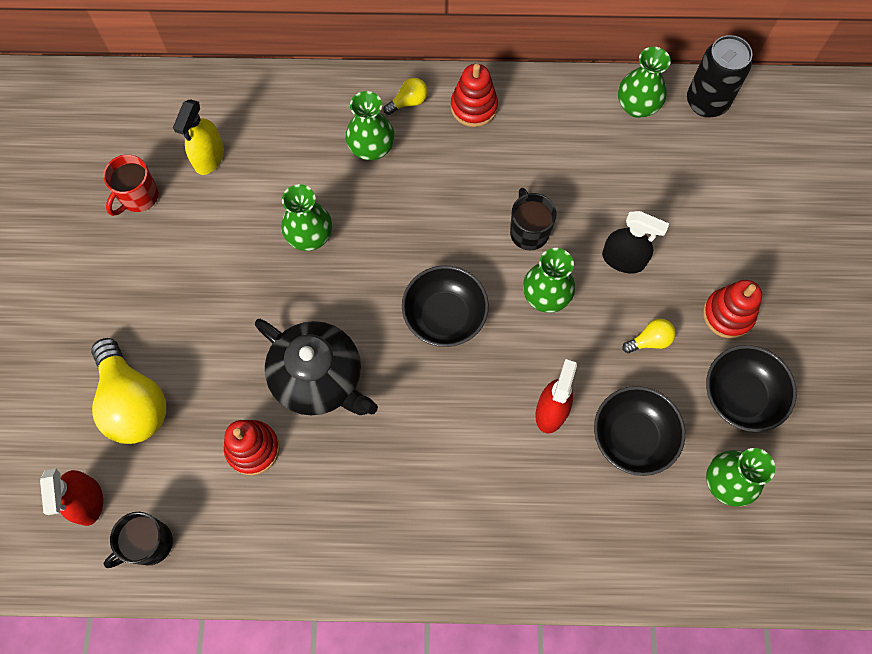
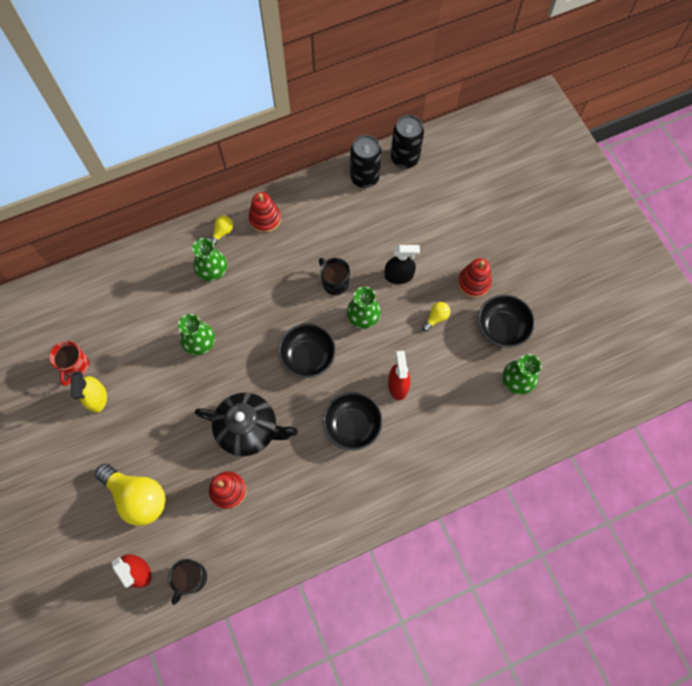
camera: 25 degrees left, 0 degrees up
yellow spray bottle [173,99,224,175] -> yellow spray bottle moved to [71,371,107,413]
black bowl [594,386,685,476] -> black bowl moved to [323,392,383,451]
green vase [618,47,671,118] -> black can [350,135,382,188]

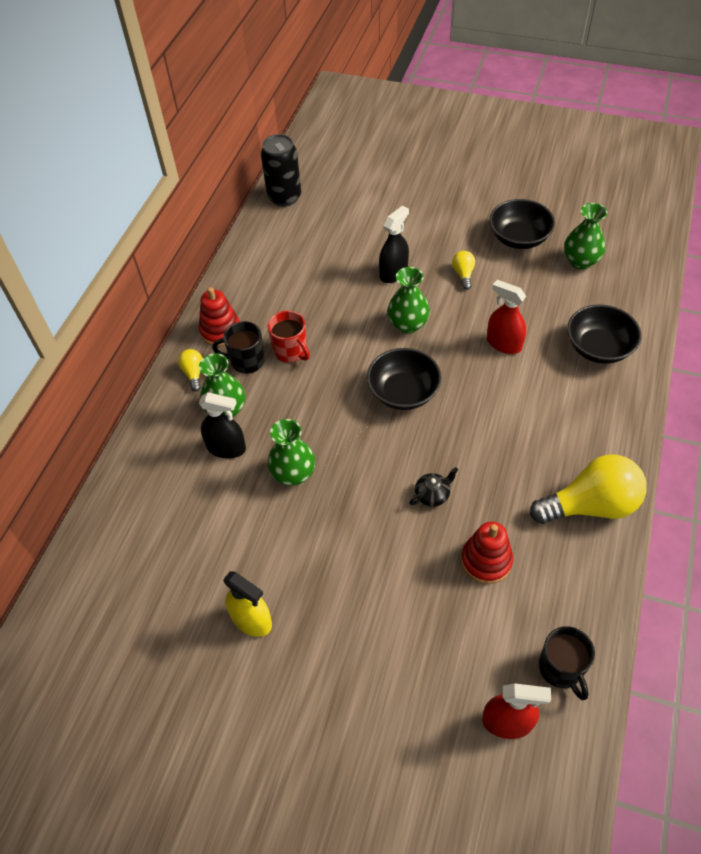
camera: 45 degrees left, 15 degrees down
red mug [49,341,89,386] -> red mug moved to [268,311,310,363]
yellow light bulb [95,464,165,526] -> yellow light bulb moved to [530,454,647,524]
black teapot [194,392,298,456] -> black teapot [410,467,459,507], size x0.41
black mug [319,258,350,295] -> black mug moved to [213,321,265,374]
black bowl [323,392,383,451] -> black bowl moved to [567,304,641,364]
black can [350,135,382,188] -> none
red stacking toy [458,258,492,298] -> none
none -> black spray bottle [199,392,246,458]

